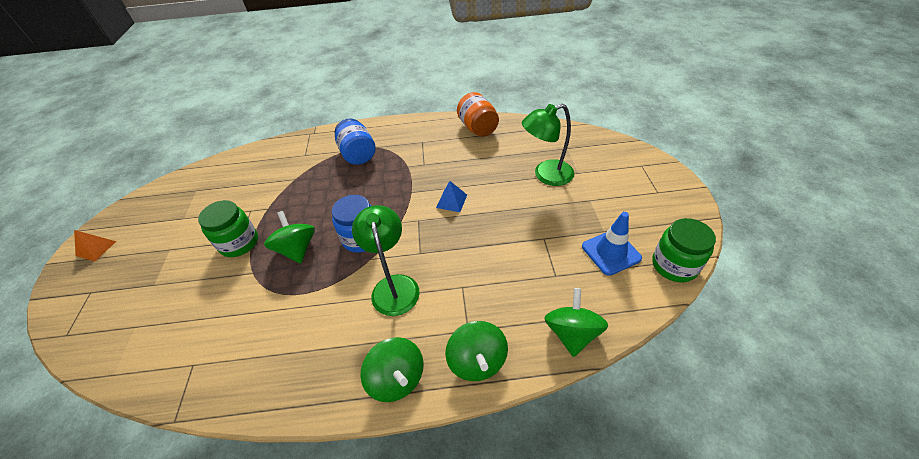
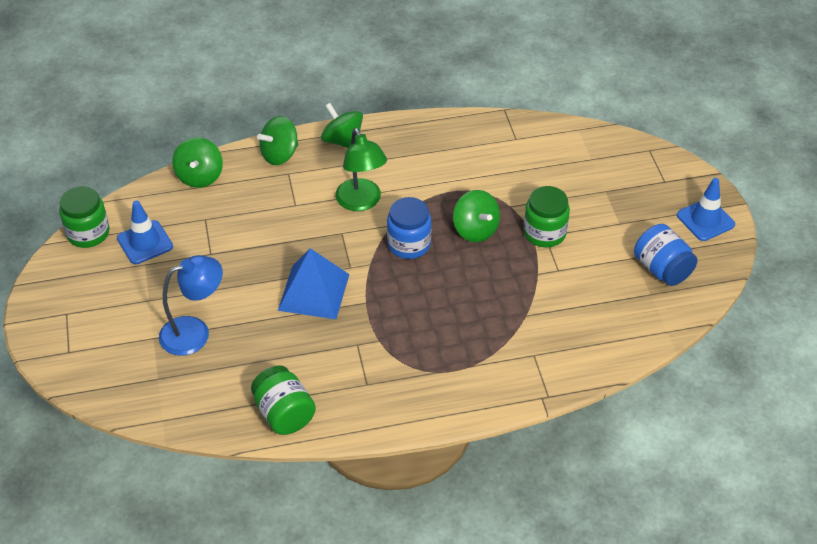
camera: 170 degrees right, 0 degrees up
orange pyramid [74,230,116,261] -> blue traffic cone [677,178,735,241]
blue jar [335,118,376,165] -> blue jar moved to [634,224,697,286]
blue pyramid [436,181,467,212] -> blue pyramid [278,248,349,319], size x1.97
green spinning top [445,321,508,381] -> green spinning top turned 105 degrees counterclockwise [257,116,298,165]
orange jar [457,92,499,137] -> green jar [251,365,316,435]
green lamp [522,104,574,186] -> blue lamp [159,255,223,356]

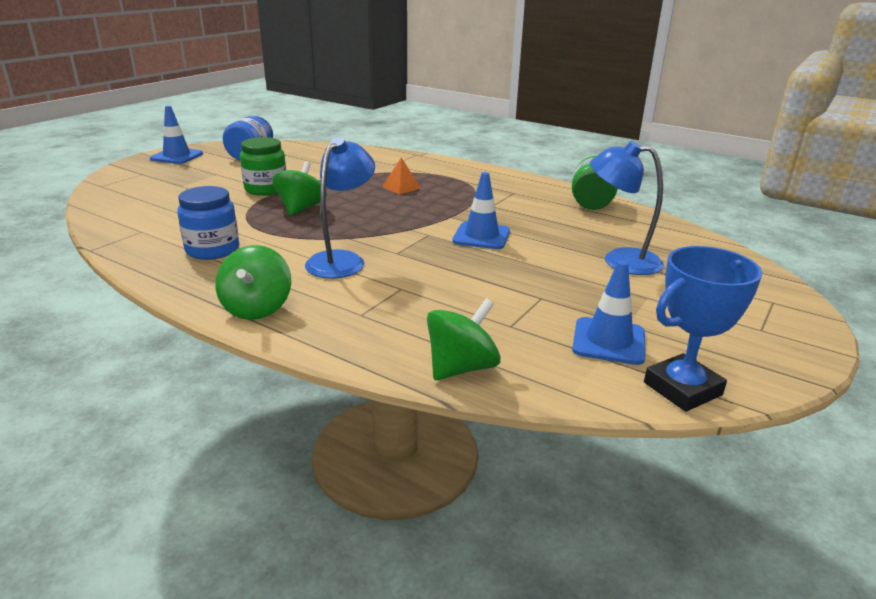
camera: 135 degrees left, 20 degrees down
green jar [59,186,110,248] -> blue trophy [644,246,763,412]
green spinning top [257,116,298,165] -> none
blue pyramid [278,248,349,319] -> blue traffic cone [452,172,510,249]
green lamp [335,128,387,211] -> blue lamp [305,137,375,278]
blue jar [387,197,431,259] -> blue jar moved to [177,186,239,260]
none -> orange pyramid [382,157,421,194]

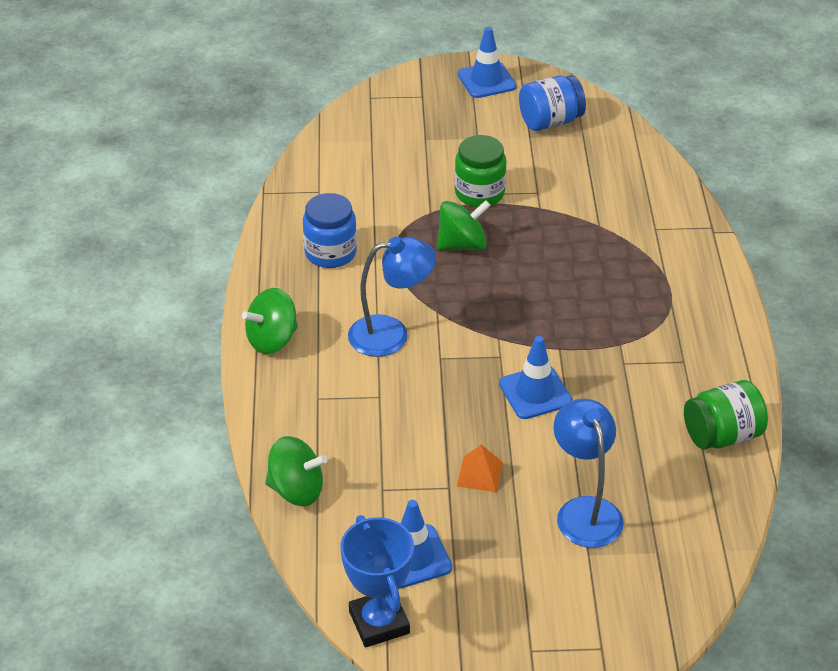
camera: 55 degrees right, 15 degrees up
orange pyramid [382,157,421,194] -> orange pyramid moved to [457,444,503,492]
blue trophy [644,246,763,412] -> blue trophy turned 45 degrees clockwise [340,515,414,647]

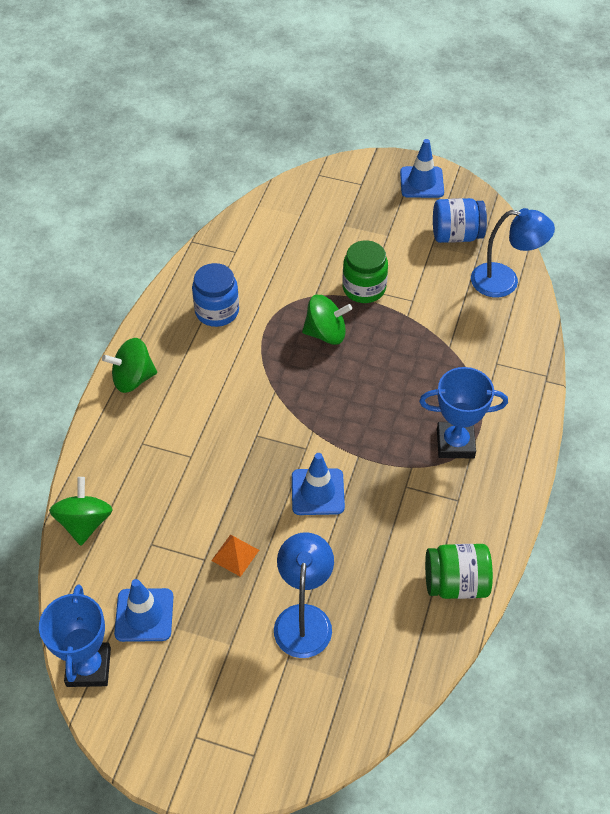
camera: 20 degrees right, 10 degrees up
green spinning top [265,436,327,506] -> green spinning top turned 120 degrees counterclockwise [49,477,113,545]
blue lamp [348,237,436,357] -> blue lamp moved to [471,208,555,298]
none -> blue trophy [419,367,508,458]

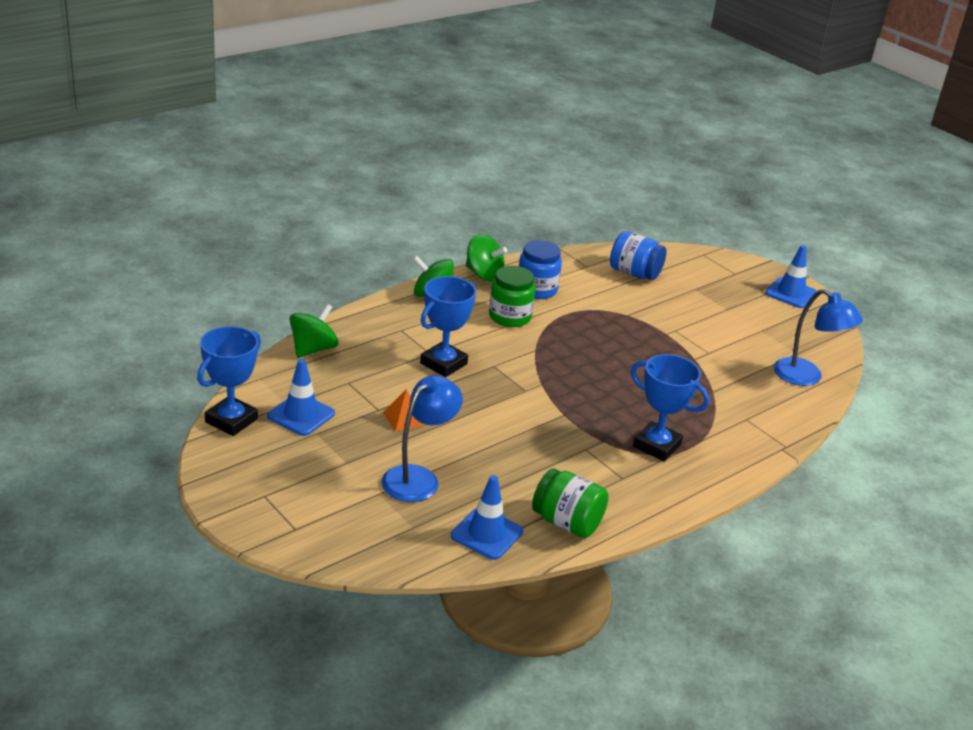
camera: 30 degrees right, 20 degrees down
blue traffic cone [292,453,345,515] -> blue traffic cone moved to [451,475,523,560]
green spinning top [302,295,352,345] -> green spinning top moved to [466,234,507,282]
green jar [343,240,388,303] -> green jar moved to [489,266,536,327]
blue jar [433,198,487,243] -> blue jar moved to [610,231,667,280]
none -> blue trophy [420,276,476,377]

